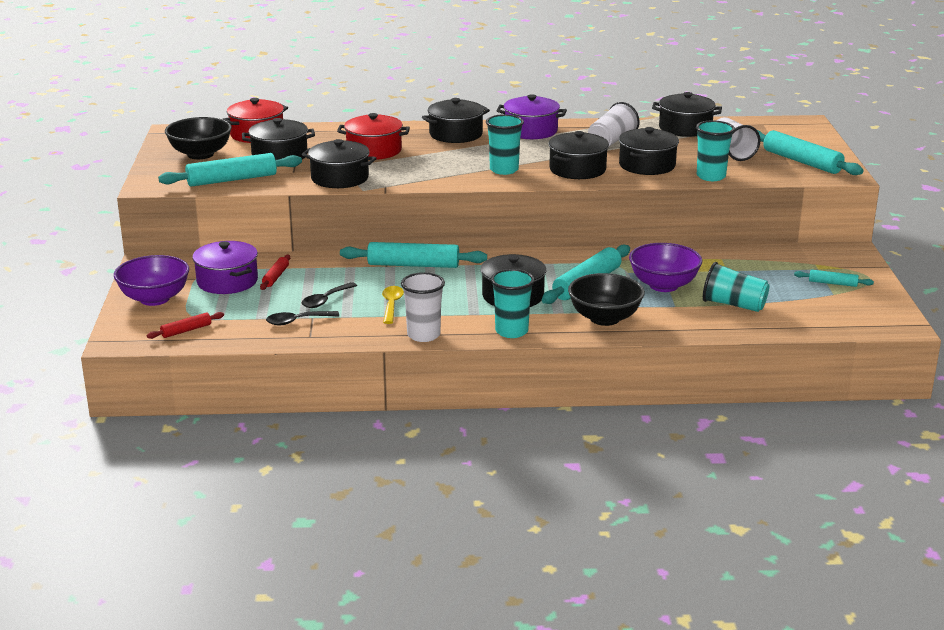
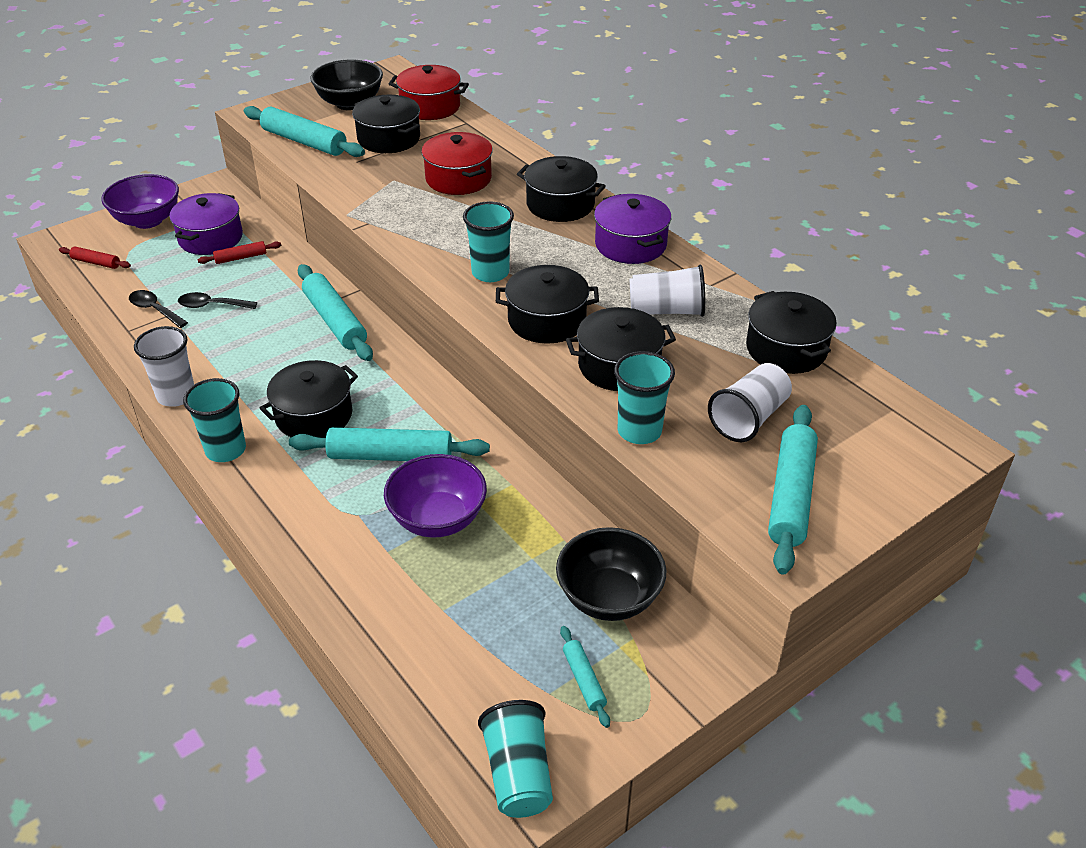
camera: 55 degrees right, 15 degrees up
black pot [302,139,377,188] -> none
yellow spoon [382,286,404,324] -> none
black bowl [568,273,645,326] -> black bowl moved to [556,527,666,621]
turquoise cup [703,262,769,312] -> turquoise cup moved to [478,700,553,818]

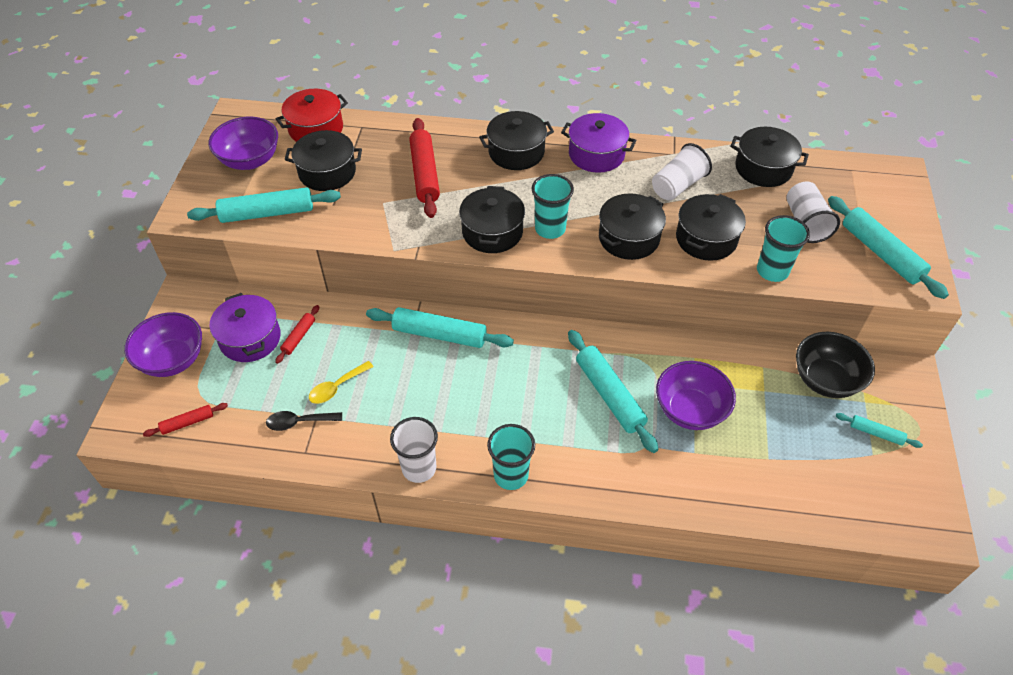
camera: 45 degrees left, 10 degrees up
black spoon [178,292,257,309] -> yellow spoon [309,361,373,404]
black pot [260,360,358,438] -> black pot moved to [459,186,525,253]
turquoise rolling pin [289,427,490,461] -> turquoise rolling pin turned 75 degrees counterclockwise [568,330,658,453]
black bowl [310,59,383,110] -> purple bowl [209,117,278,170]
red pot [421,132,493,195] -> red rolling pin [409,118,440,218]
turquoise cup [478,700,553,818] -> none

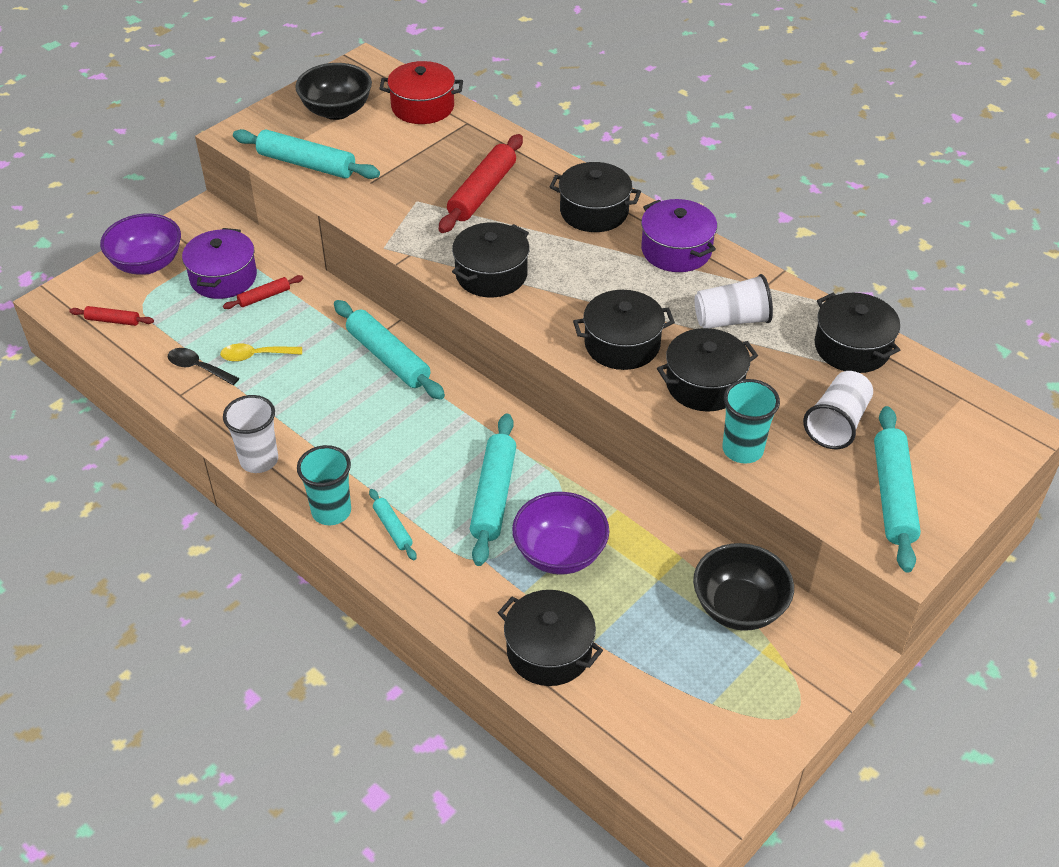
camera: 35 degrees right, 5 degrees down
purple bowl [209,117,278,170] -> black bowl [295,63,372,120]
black pot [285,130,362,191] -> black pot moved to [498,590,603,686]
turquoise cup [532,174,574,239] -> none
turquoise rolling pin [836,413,923,448] -> turquoise rolling pin moved to [369,489,417,560]

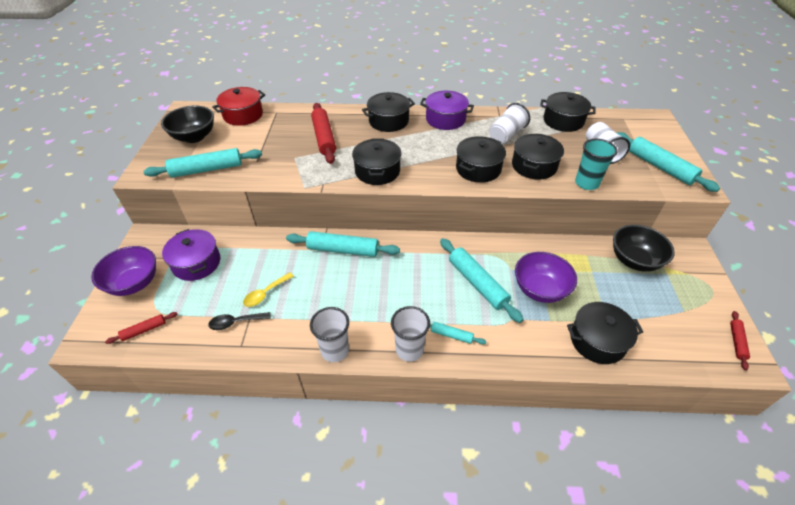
camera: 40 degrees left, 0 degrees up
red rolling pin [223,275,303,309] -> red rolling pin moved to [730,311,750,370]
turquoise cup [297,445,351,525] -> white cup [391,306,430,362]

